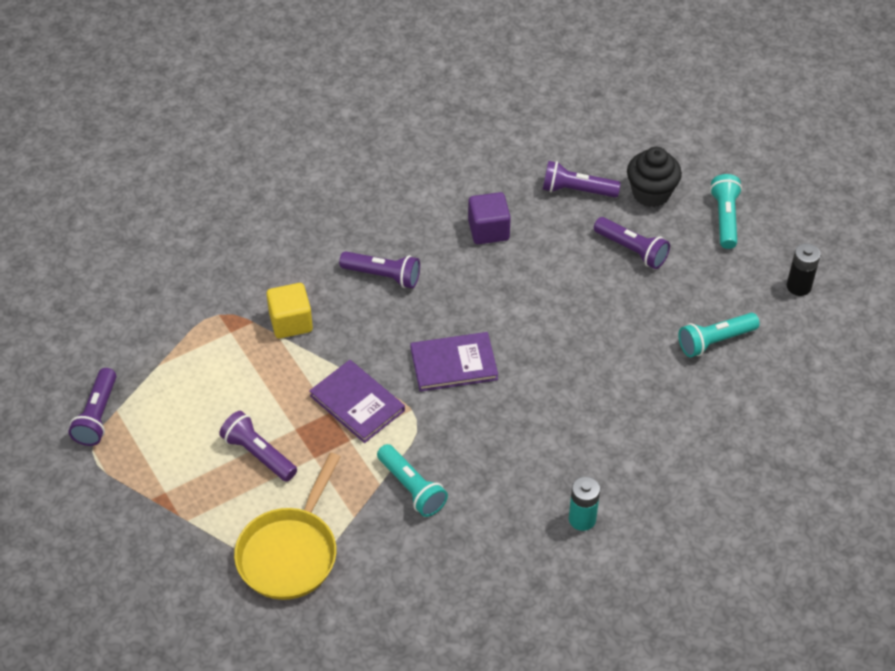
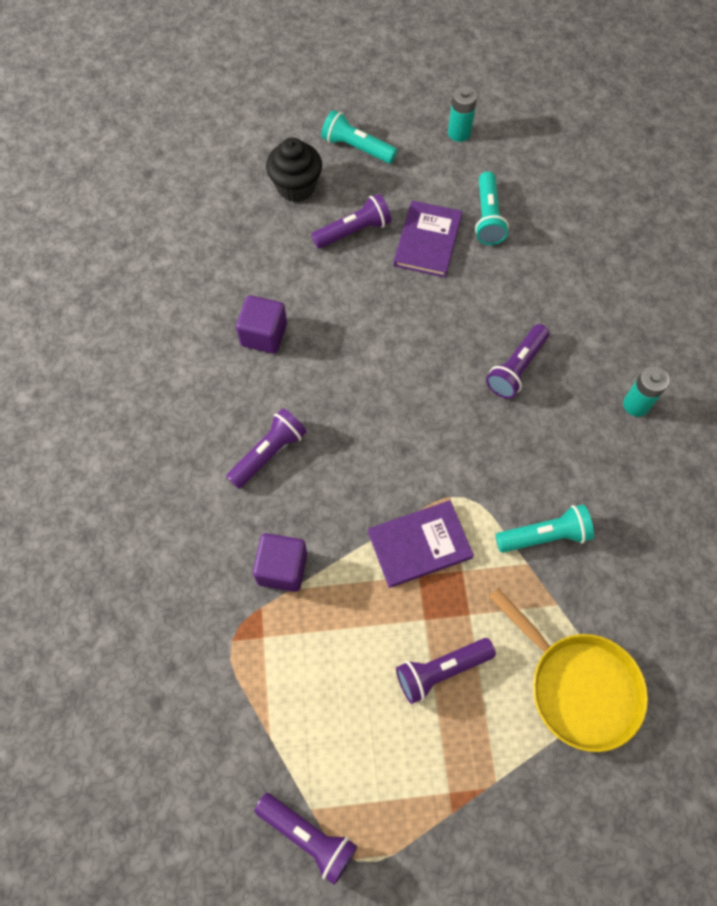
camera: 65 degrees left, 15 degrees up
yellow cube [266,283,313,338] -> purple cube [253,533,307,592]
purple book [411,332,498,392] -> purple book moved to [394,200,462,278]
purple flashlight [543,161,621,198] -> purple flashlight moved to [486,324,550,399]
black battery [787,243,821,296] -> turquoise battery [448,86,477,142]

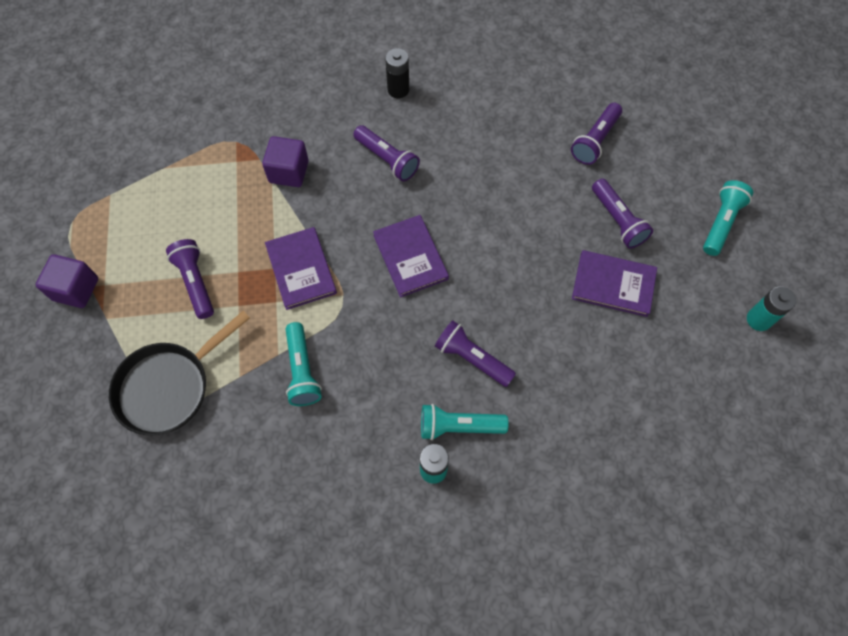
camera: 90 degrees right, 0 degrees up
purple cube [236,295,287,354] -> purple cube moved to [36,254,98,308]
purple flashlight [254,793,357,885] -> purple flashlight moved to [571,103,622,165]
black cupcake [266,138,322,202] -> none
turquoise flashlight [475,171,509,245] -> turquoise flashlight moved to [421,404,509,440]
yellow pan [489,588,648,752] -> black pan [109,311,250,435]
none -> purple book [373,215,449,298]
none -> black battery [385,48,409,98]

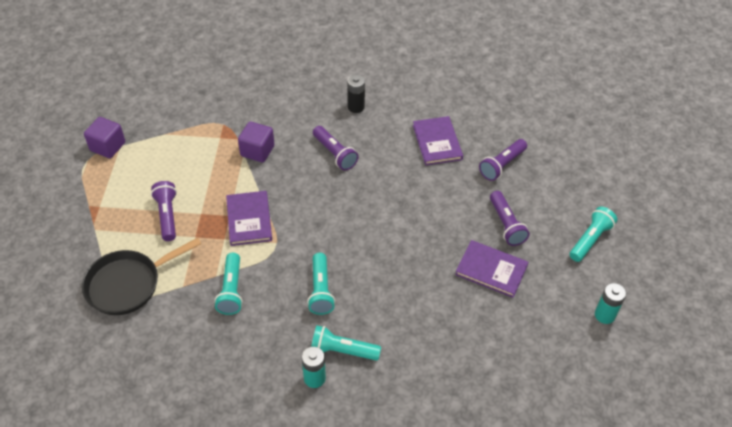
camera: 10 degrees right, 15 degrees down
purple cube [36,254,98,308] -> purple cube moved to [84,117,125,158]
purple book [373,215,449,298] -> purple book moved to [413,116,463,165]
purple flashlight [435,320,516,387] -> none
none -> turquoise flashlight [307,253,335,315]

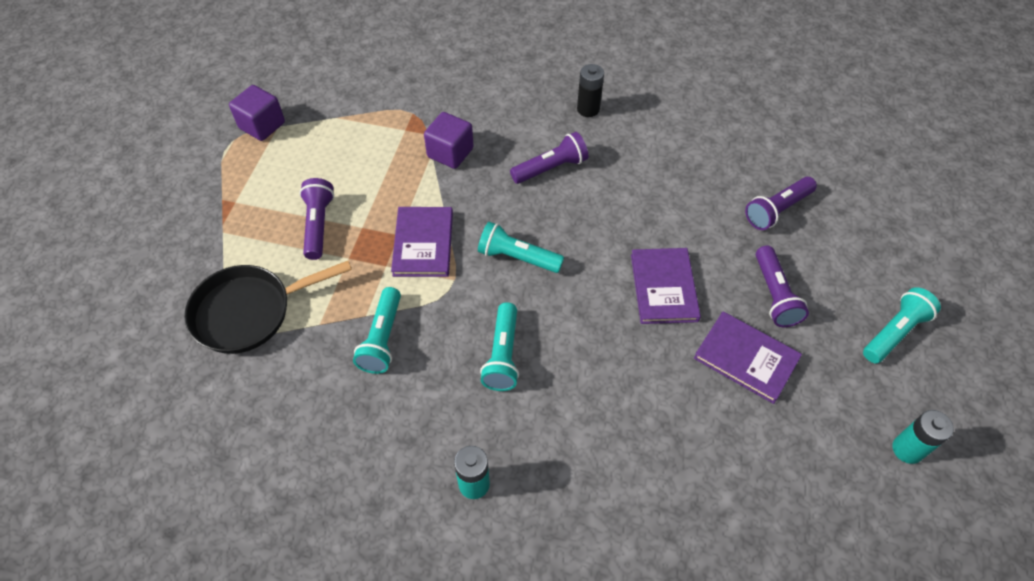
camera: 10 degrees right, 5 degrees up
turquoise flashlight [311,325,381,361] -> turquoise flashlight moved to [478,222,564,273]
purple flashlight [313,126,359,170] -> purple flashlight turned 90 degrees counterclockwise [510,132,588,184]
purple book [413,116,463,165] -> purple book moved to [631,248,701,324]

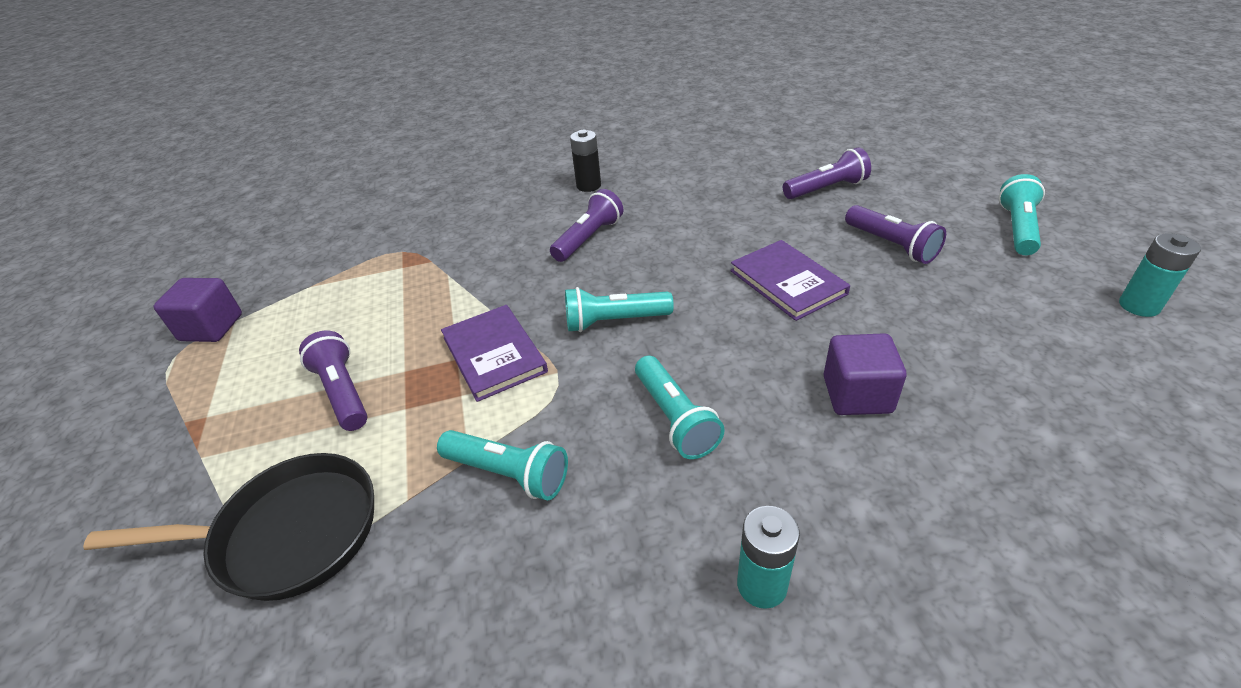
camera: 25 degrees left, 15 degrees down
black pan [184,261,352,354] -> black pan turned 135 degrees counterclockwise [83,453,374,601]
turquoise flashlight [353,287,401,374] -> turquoise flashlight turned 45 degrees counterclockwise [437,430,568,500]
purple cube [424,112,473,169] -> purple cube moved to [824,333,906,415]
purple book [694,312,802,404] -> none
purple flashlight [745,177,817,230] -> purple flashlight turned 135 degrees counterclockwise [783,147,871,199]

